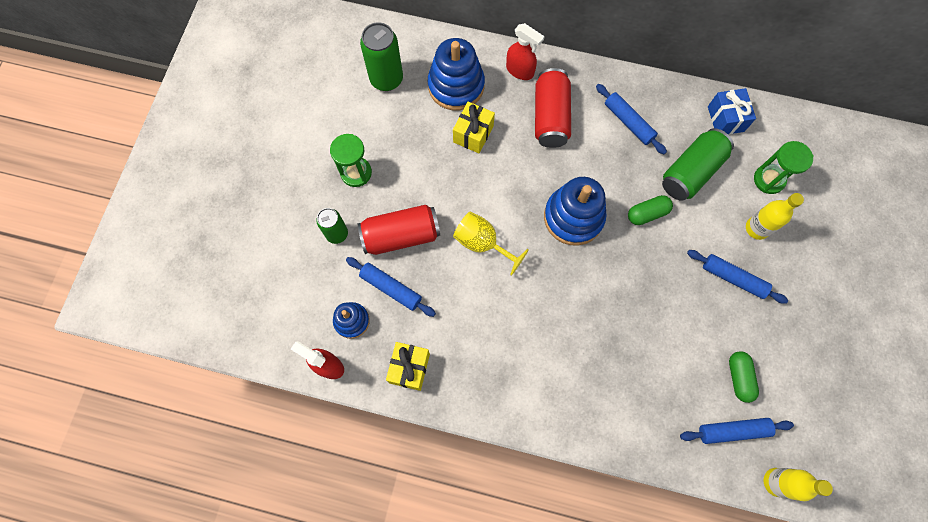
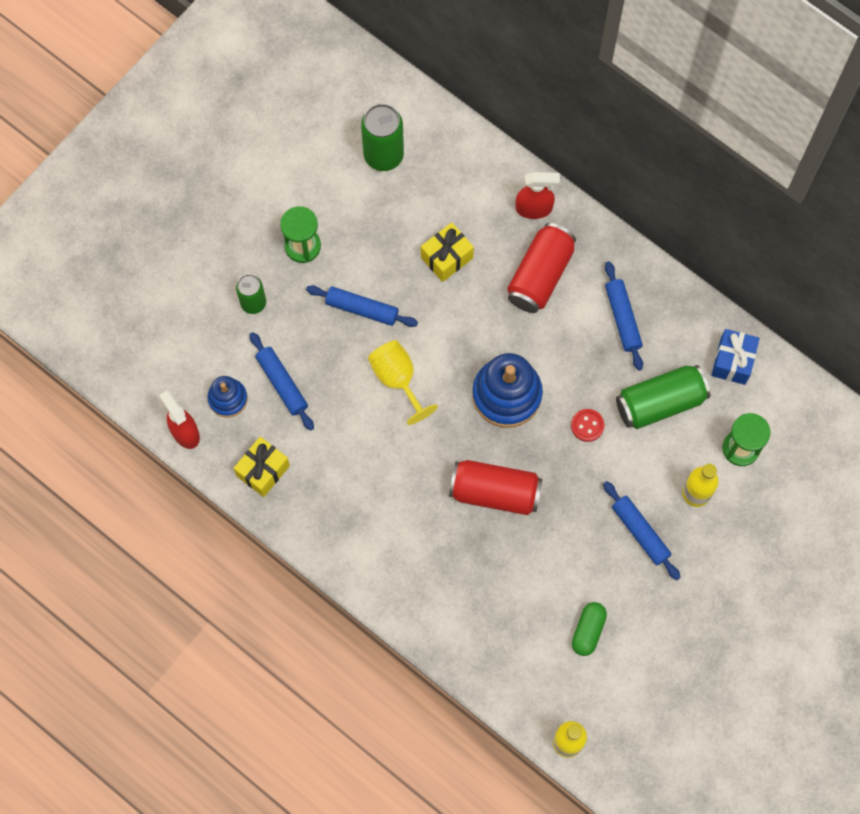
camera: 25 degrees right, 0 degrees up
red can [358,205,440,255] -> red can moved to [449,460,543,515]
blue stacking toy [428,38,485,110] -> none
red spray bottle [506,23,545,80] -> red spray bottle turned 60 degrees counterclockwise [516,172,560,219]
green capsule [628,195,673,225] -> red button [571,409,604,442]
blue rolling pin [680,418,794,444] -> blue rolling pin moved to [306,285,418,327]

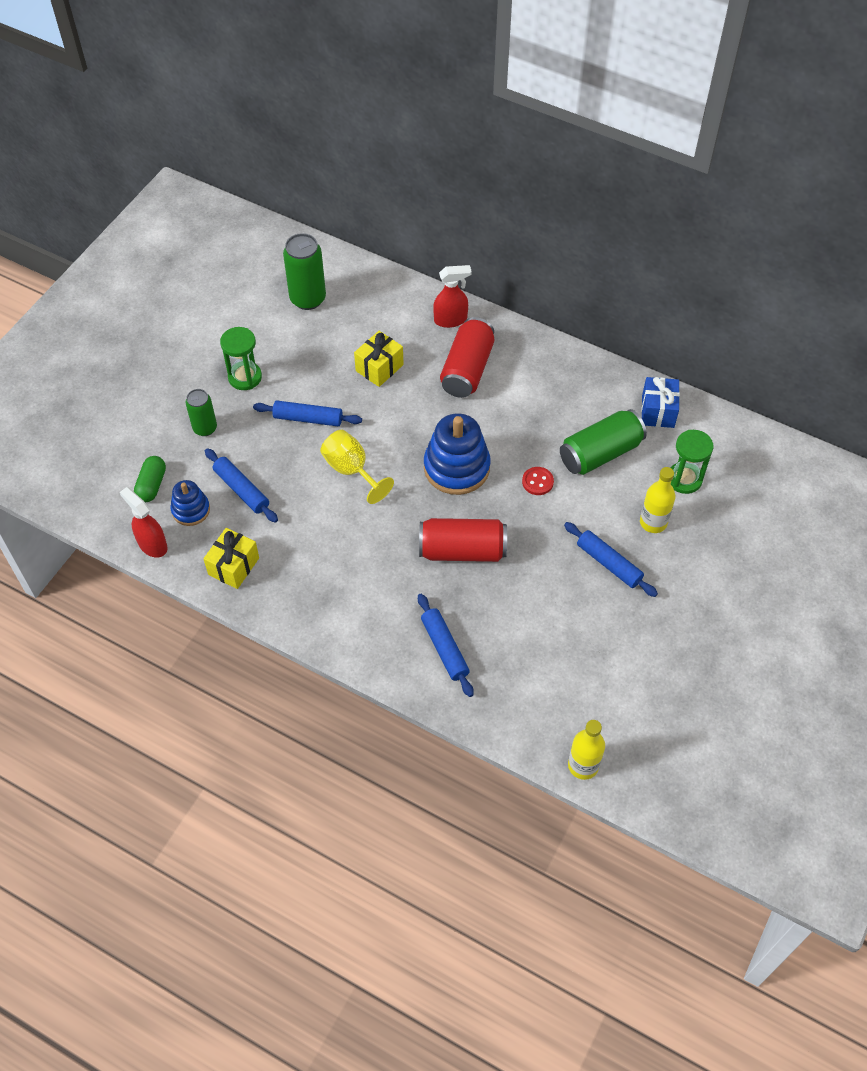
camera: 10 degrees left, 15 degrees down
green capsule [572,602,607,656] -> green capsule moved to [134,456,166,502]
blue rolling pin [605,261,643,371] -> blue rolling pin moved to [418,594,474,697]

